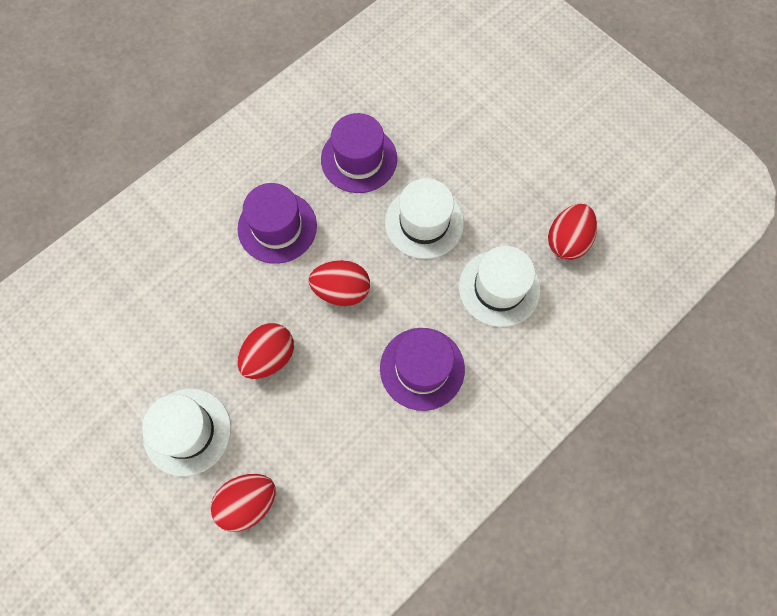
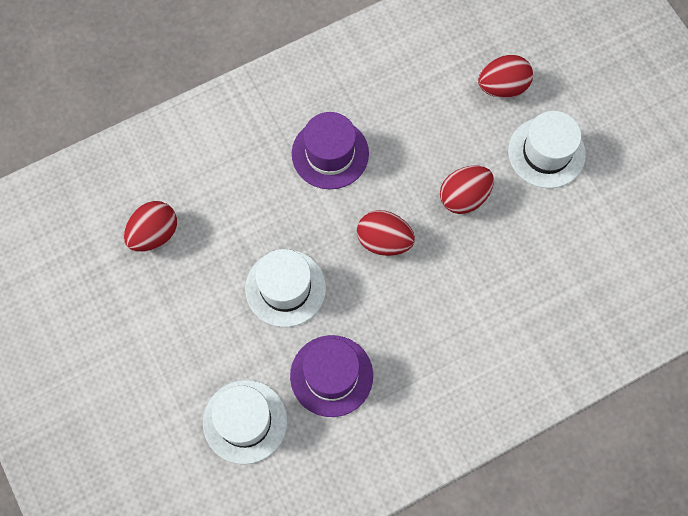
camera: 165 degrees left, 0 degrees up
purple hat [237,183,317,264] -> none
white hat [459,246,541,327] -> white hat moved to [203,380,287,464]

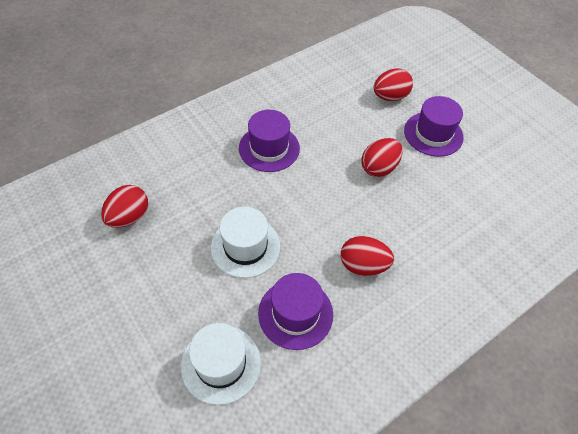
camera: 10 degrees left, 15 degrees down
red egg [357,210,415,256] -> red egg moved to [341,236,394,276]
white hat [508,111,586,188] -> purple hat [404,96,464,157]

